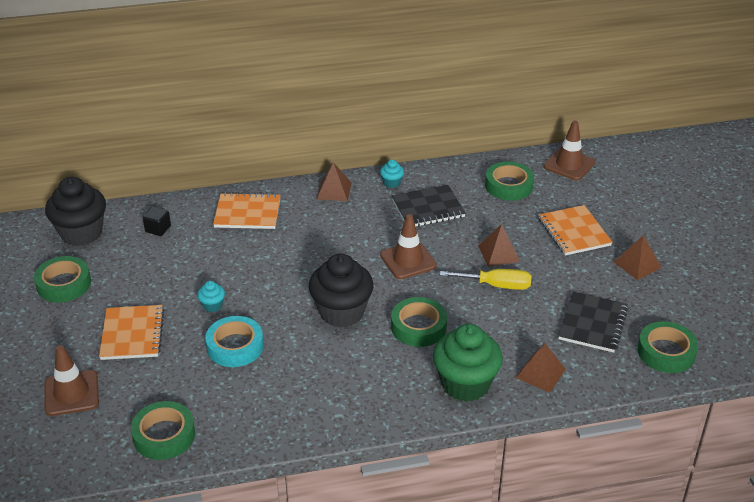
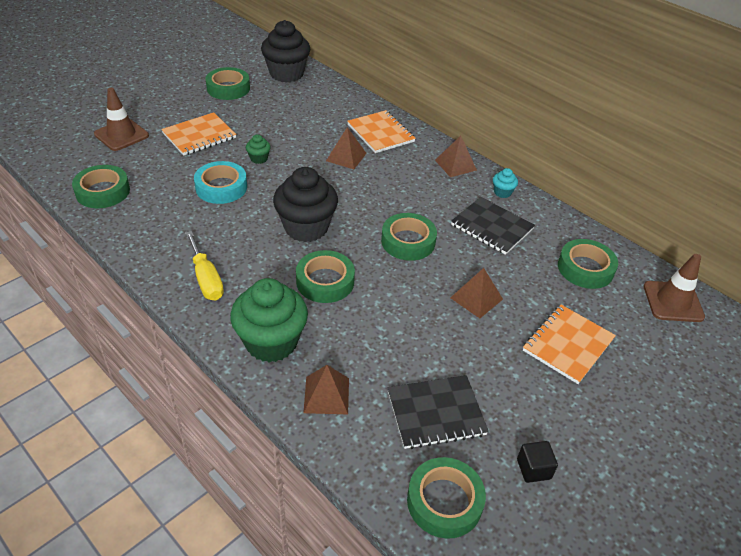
camera: 55 degrees right, 5 degrees up
black cube [143,207,171,236] -> black cube moved to [517,441,558,483]
turquoise cupcake [197,281,225,312] -> green cupcake [246,134,271,164]
brown traffic cone [380,214,437,279] -> green tape [381,213,437,261]
yellow screwdriver [440,269,531,290] -> yellow screwdriver moved to [185,231,224,301]
brown pyramid [614,235,662,280] -> brown pyramid moved to [326,127,366,169]

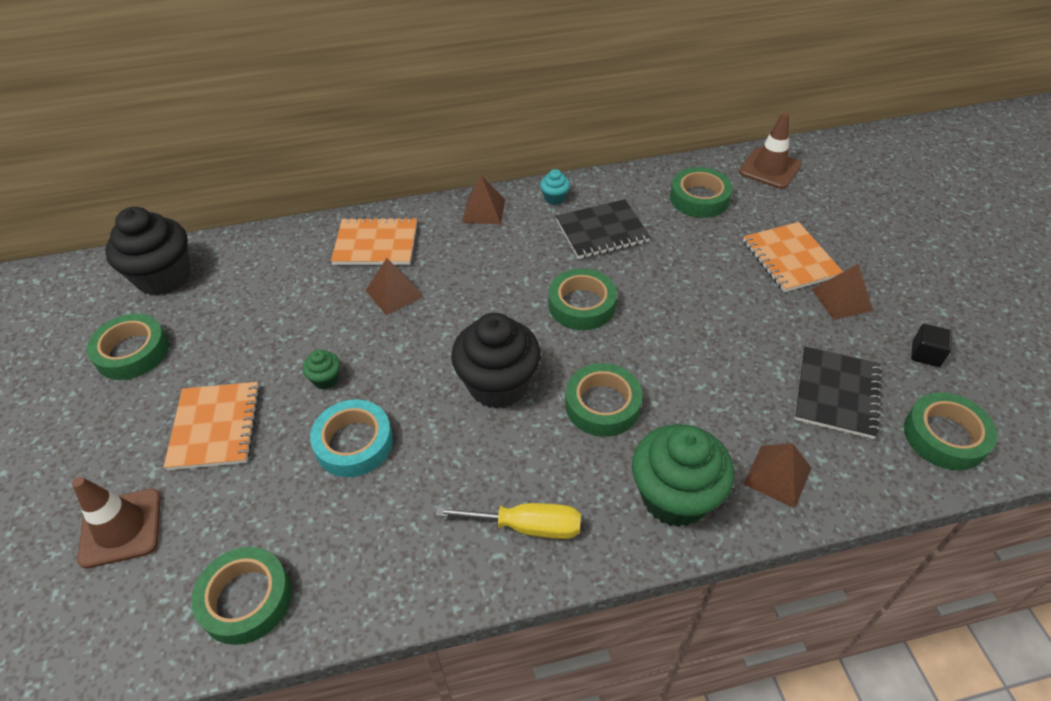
camera: 55 degrees left, 5 degrees up
brown pyramid [450,268,503,318] -> brown pyramid moved to [812,264,873,320]

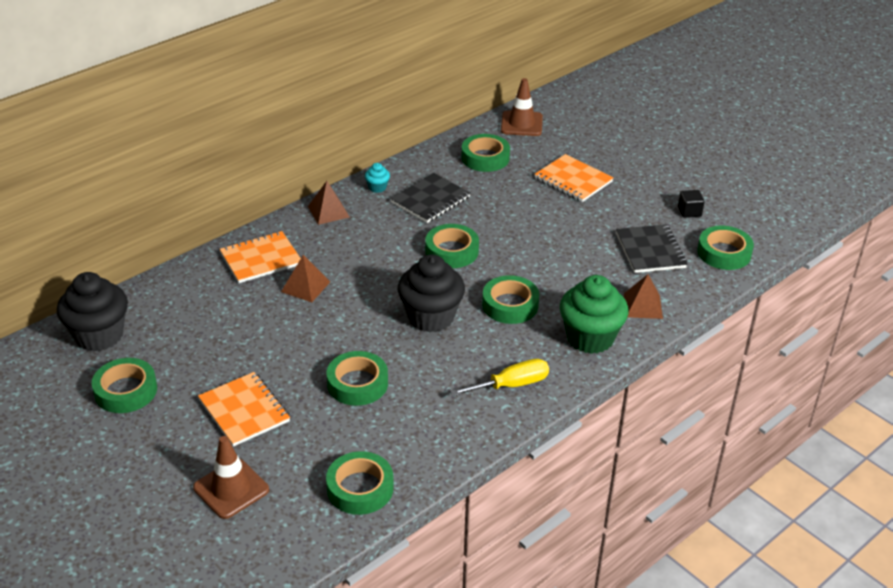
camera: 30 degrees left, 10 degrees down
green cupcake [303,350,340,390] -> none
turquoise tape [310,400,393,477] -> green tape [327,351,388,406]
brown pyramid [812,264,873,320] -> none

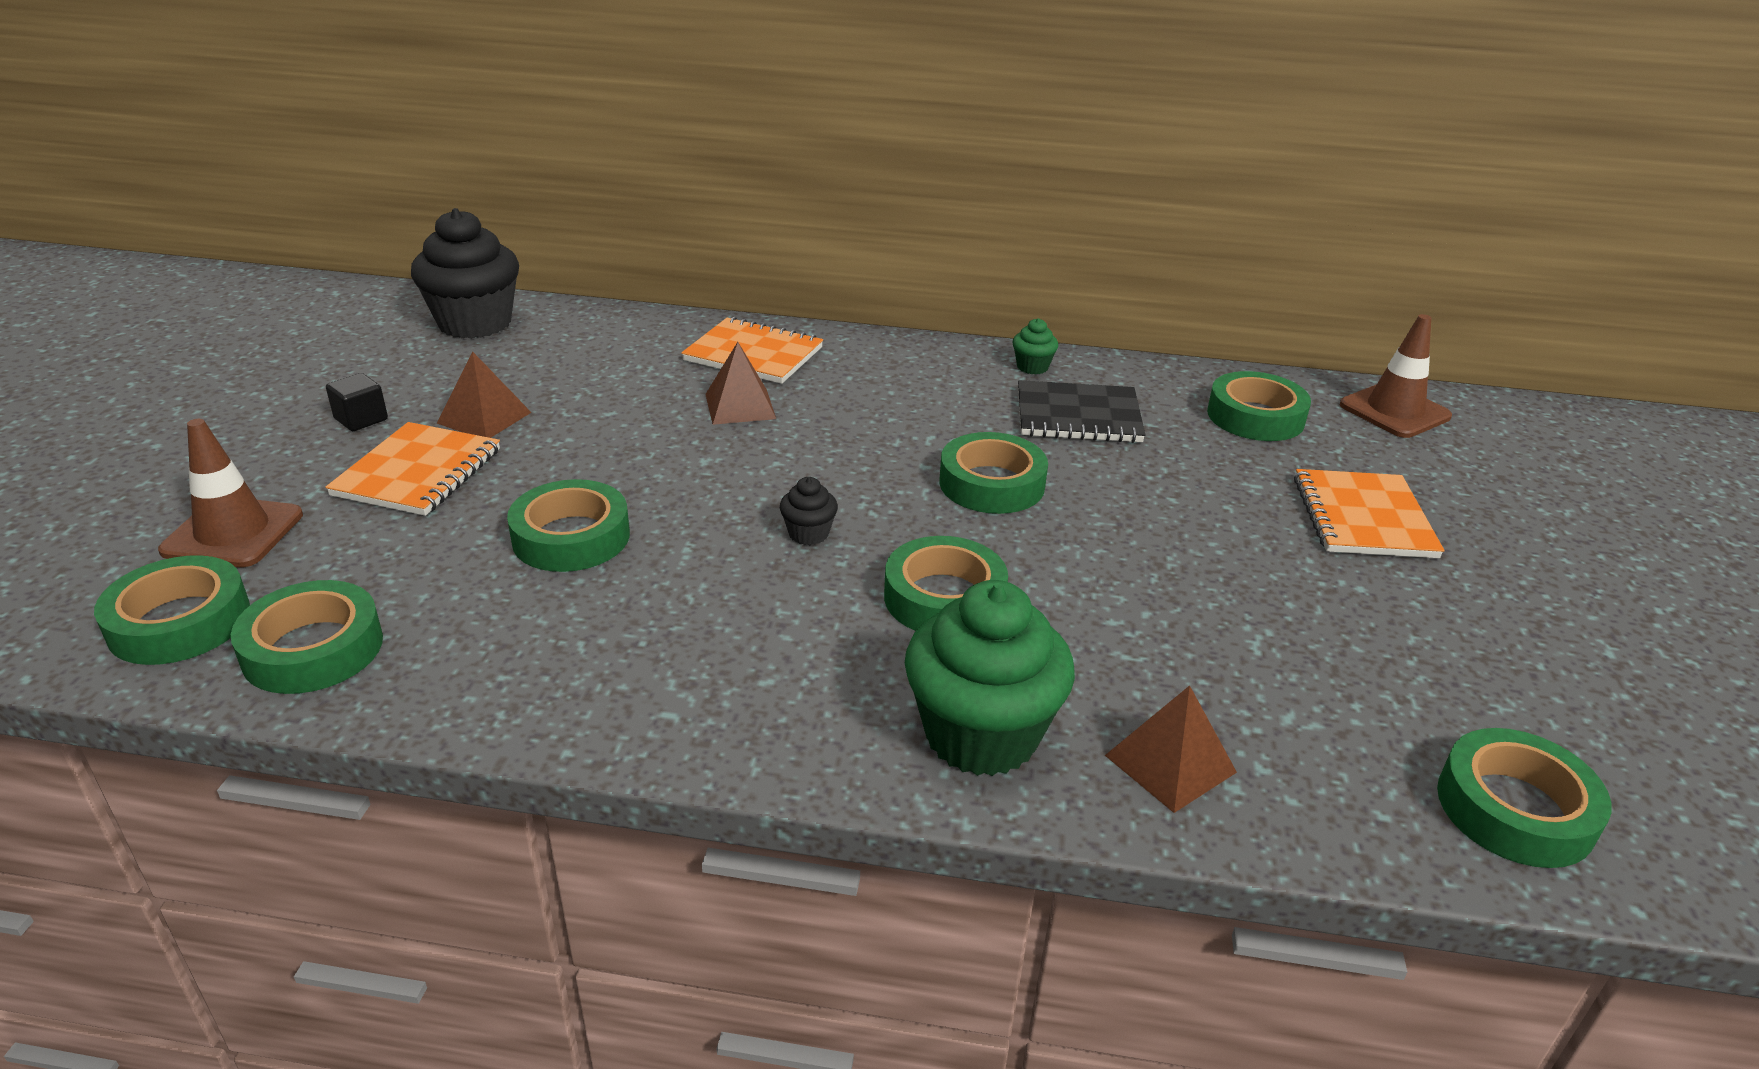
camera: 50 degrees right, 5 degrees down
green tape [92,358,157,413] -> green tape moved to [94,555,250,665]
brown pyramid [308,181,350,225] -> brown pyramid moved to [437,351,532,438]
turquoise cupcake [365,163,390,193] -> green cupcake [1012,318,1058,375]
black cupcake [398,254,465,332] -> black cupcake [780,477,838,545], size x0.43
yellow screwdriver [450,359,549,396] -> none
black notebook [616,224,687,273] -> none
black cube [678,190,705,218] -> black cube moved to [326,373,388,431]

